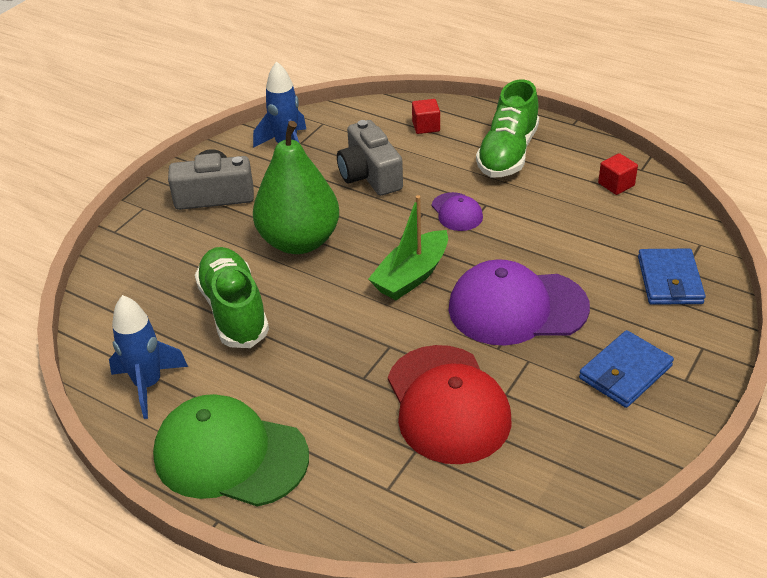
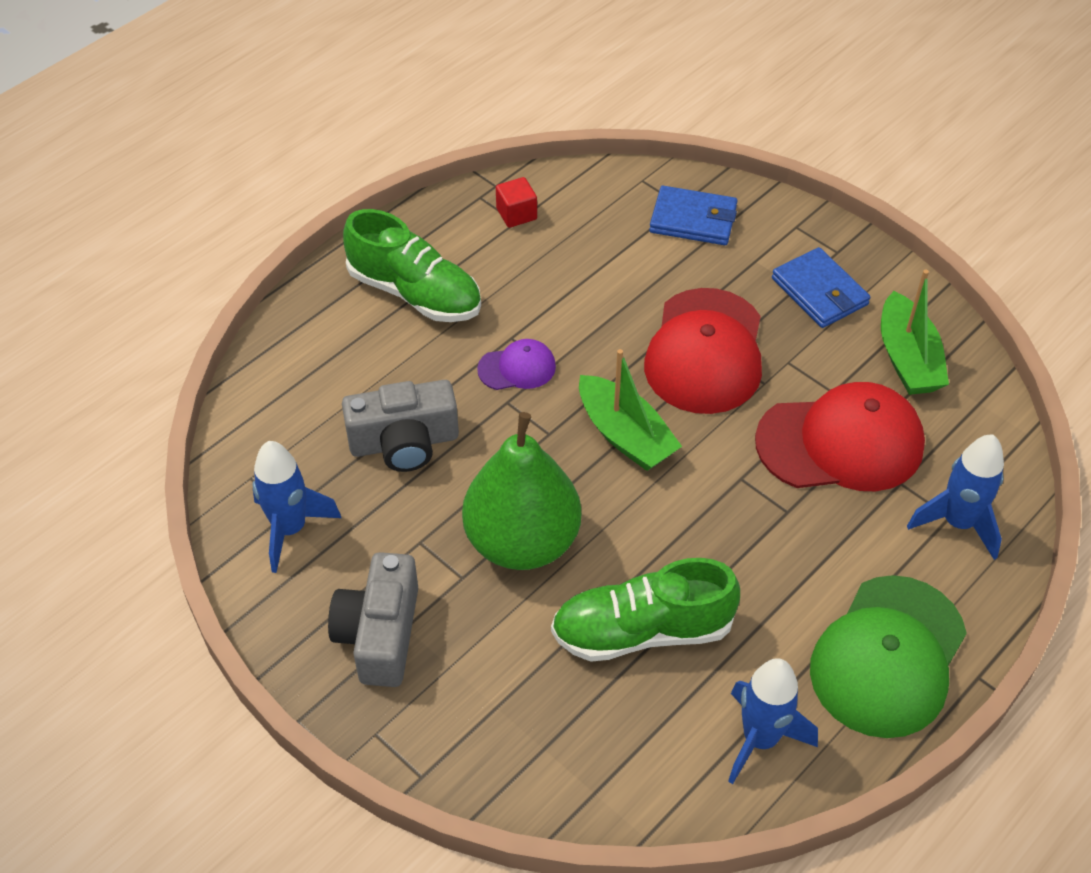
camera: 80 degrees left, 10 degrees up
red cube [412,99,440,134] -> none
purple cap [449,259,590,345] -> red cap [644,288,762,414]
none -> green boat [881,270,949,395]
none -> blue rocket [907,435,1004,560]

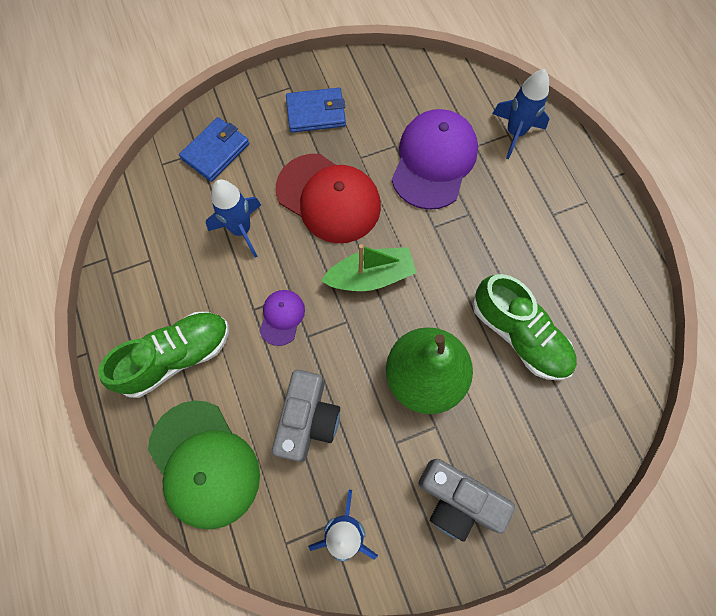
camera: 65 degrees left, 20 degrees up
red cube [496,177,537,228] -> none
green shoe [551,558,740,662] -> green shoe turned 60 degrees counterclockwise [472,274,577,381]
blue rocket [728,658,818,784] -> blue rocket moved to [206,179,261,257]
red cap [755,382,925,491] -> purple cap [392,109,478,210]
green cap [810,575,967,738] -> green cap moved to [148,401,260,529]
green boat [881,270,949,395] -> none

